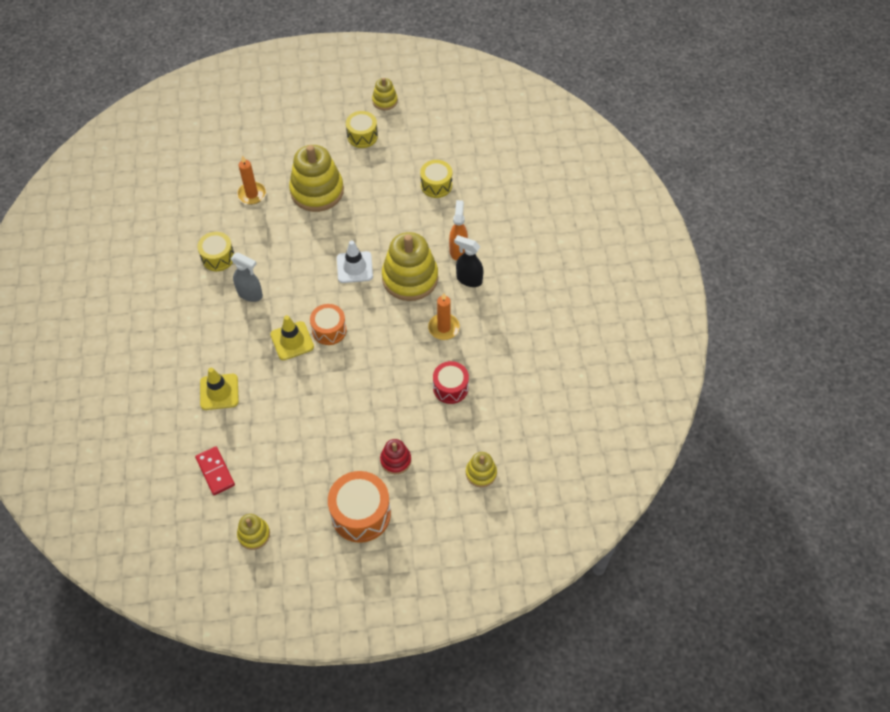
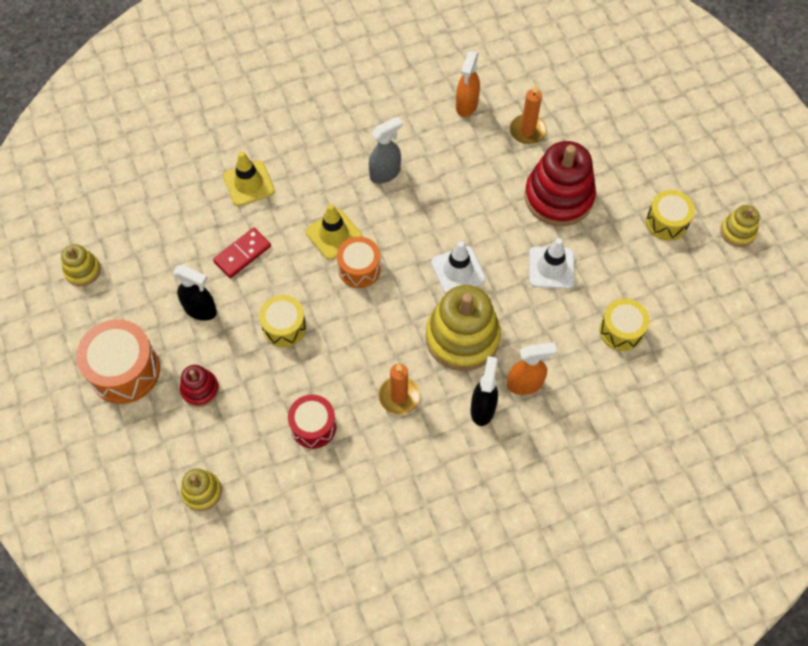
camera: 75 degrees right, 5 degrees up
red domino [195,446,235,495] -> red domino moved to [213,228,271,278]
yellow drum [197,232,234,271] -> yellow drum moved to [259,295,306,347]
grey spray bottle [231,253,263,302] -> grey spray bottle turned 135 degrees counterclockwise [369,117,403,184]
yellow stacking toy [289,145,344,212] -> red stacking toy [524,141,596,226]
none -> black spray bottle [173,265,217,321]
none -> orange spray bottle [456,51,480,117]
none -> white traffic cone [529,238,575,289]

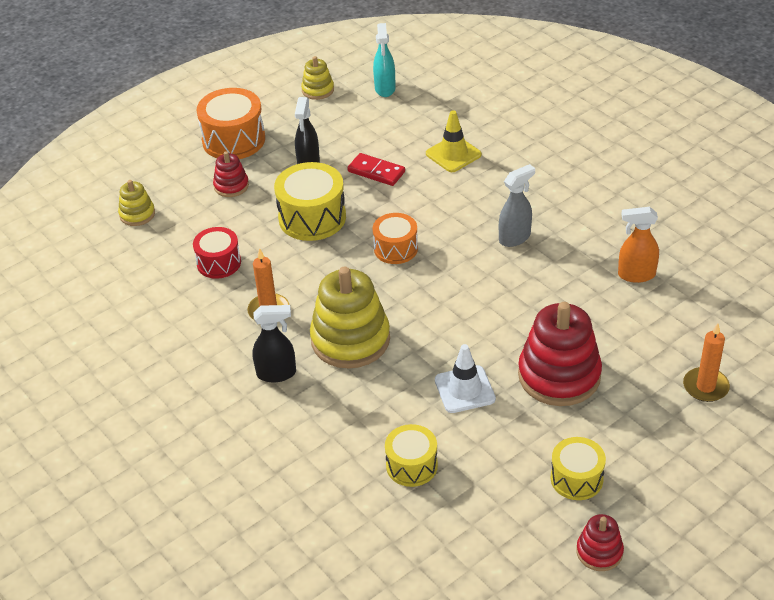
camera: 75 degrees right, 20 degrees down
yellow drum [259,295,306,347] -> yellow drum [274,162,346,241], size x1.58
yellow traffic cone [306,204,362,260] -> none
grey spray bottle [369,117,403,184] -> grey spray bottle turned 75 degrees counterclockwise [499,164,535,247]
white traffic cone [431,241,486,294] -> none
orange spray bottle [507,342,557,395] -> none
orange candle [510,85,546,144] -> orange candle moved to [683,323,730,402]
yellow stacking toy [720,205,760,247] -> red stacking toy [576,514,624,571]
none -> turquoise spray bottle [373,23,396,97]

